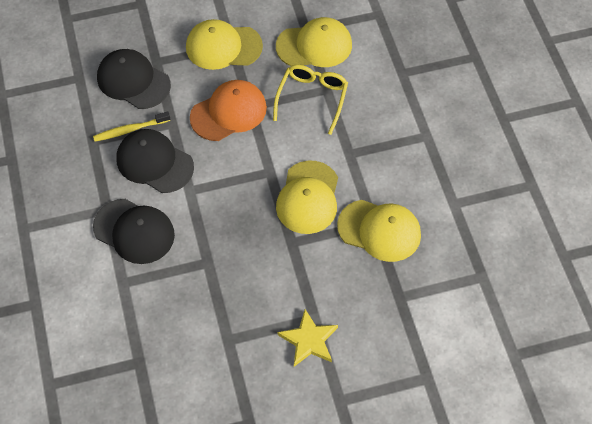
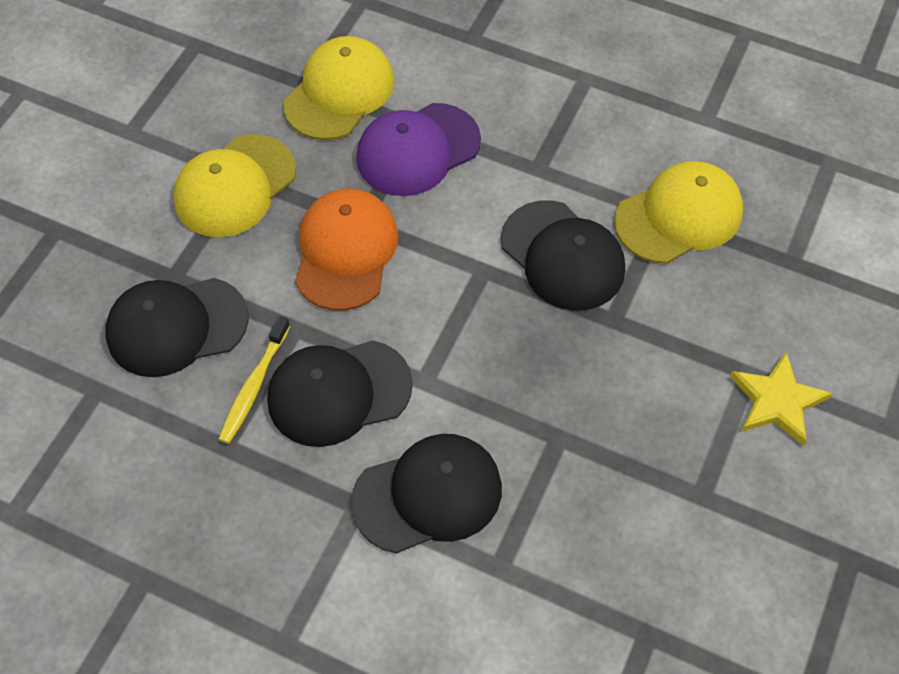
camera: 50 degrees left, 0 degrees up
yellow glasses [273,65,348,135] -> purple cap [356,103,481,196]
yellow cap [276,161,338,234] -> black cap [501,200,625,311]

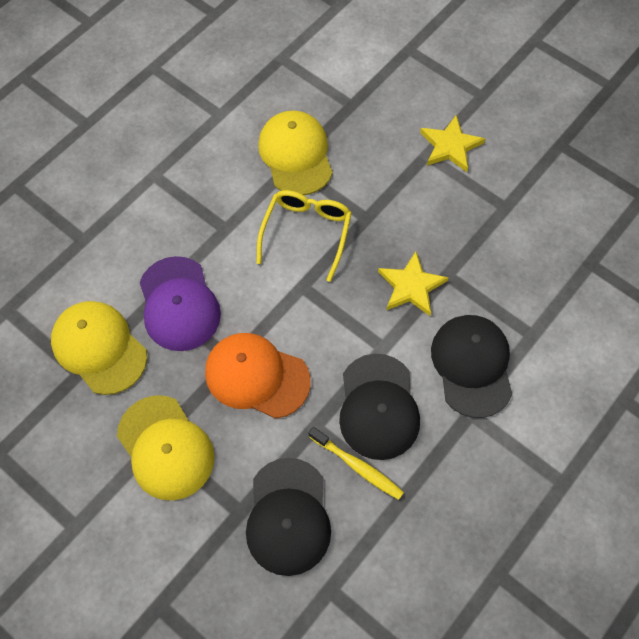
camera: 75 degrees left, 5 degrees up
black cap [501,200,625,311] -> yellow glasses [256,190,352,282]
none -> yellow star [378,251,449,316]

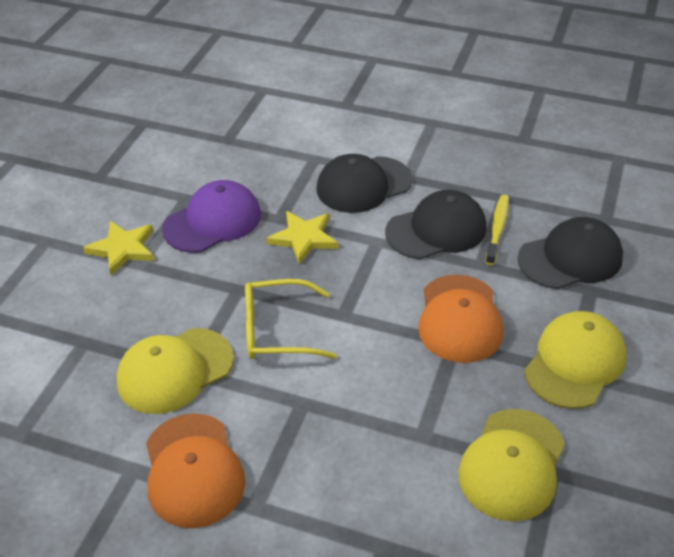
camera: 110 degrees left, 20 degrees down
purple cap [140,256,221,351] -> purple cap moved to [162,180,261,253]
none -> orange cap [146,413,245,528]

